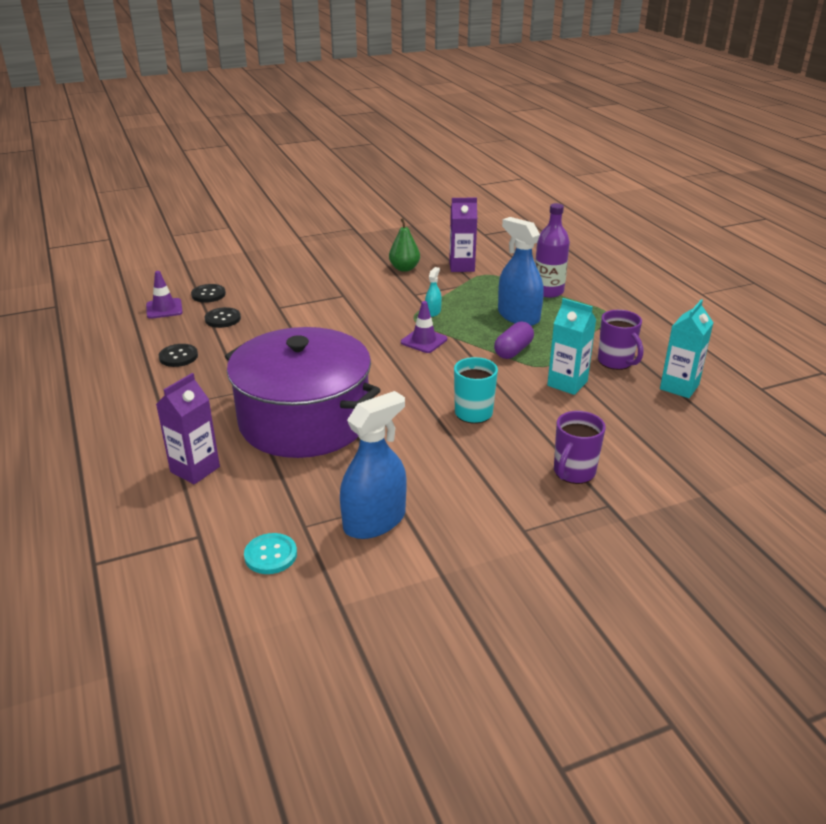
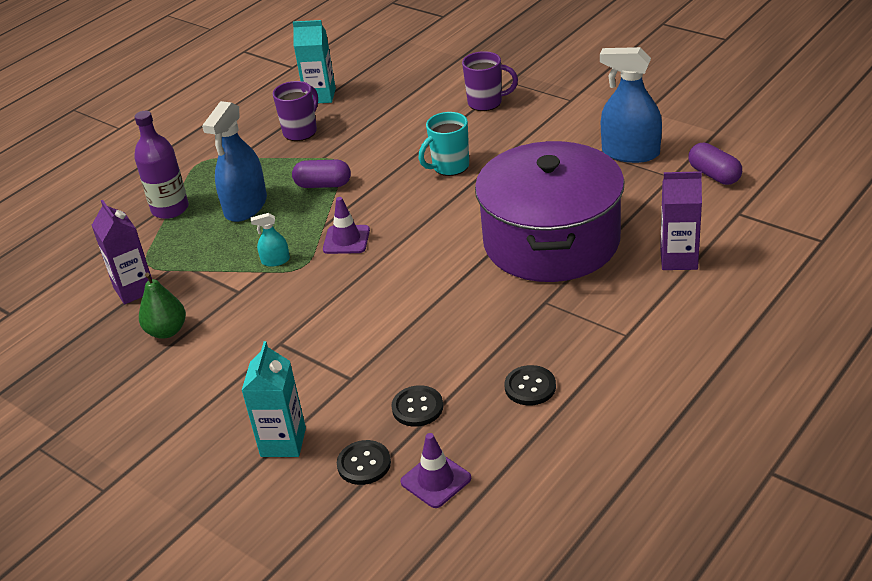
camera: 115 degrees left, 5 degrees up
turquoise button [244,533,297,574] -> purple capsule [689,143,742,185]
turquoise carton [547,298,596,395] -> turquoise carton moved to [241,341,306,457]

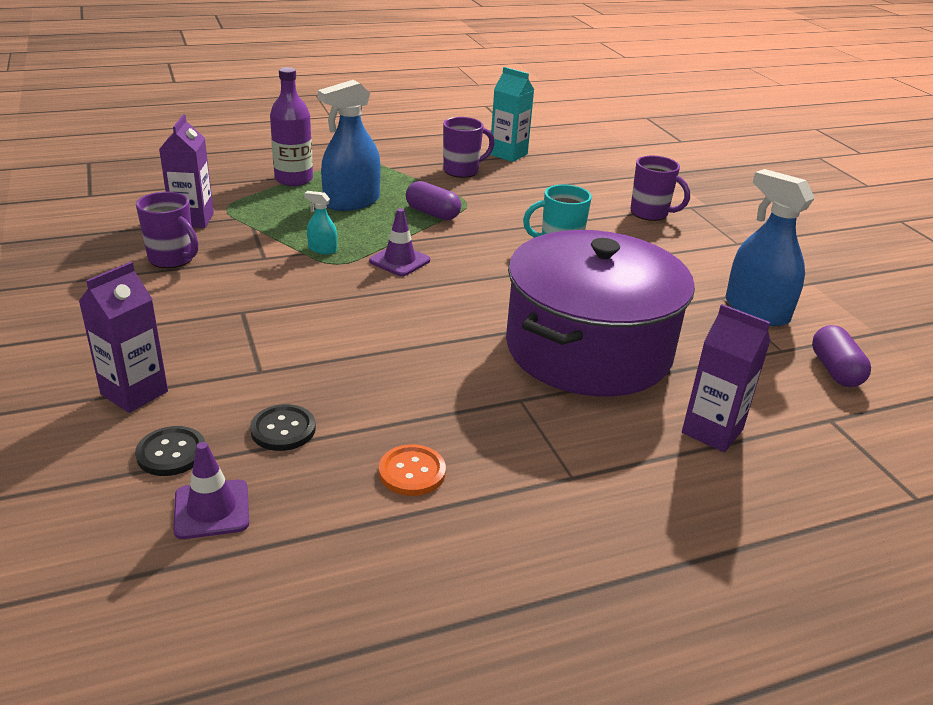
camera: 25 degrees right, 5 degrees down
green pear [139,273,186,339] -> purple mug [136,192,198,268]
turquoise carton [241,341,306,457] -> purple carton [79,262,168,413]
black button [504,365,556,405] -> orange button [379,445,446,496]

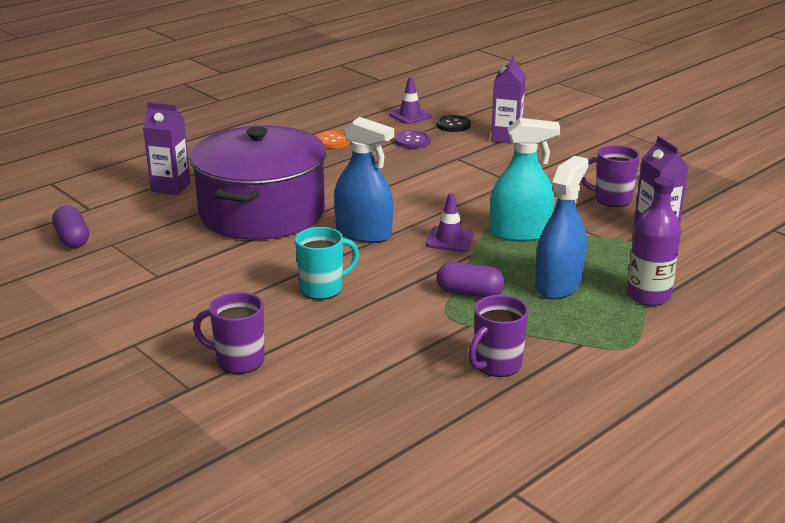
camera: 160 degrees right, 5 degrees down
black button [250,404,316,451] -> purple button [395,131,431,149]
turquoise spray bottle [304,191,337,255] -> turquoise spray bottle [490,118,560,242], size x2.17
turquoise carton [490,67,534,162] -> none
blue spray bottle [726,169,815,326] -> blue spray bottle moved to [334,117,394,243]

